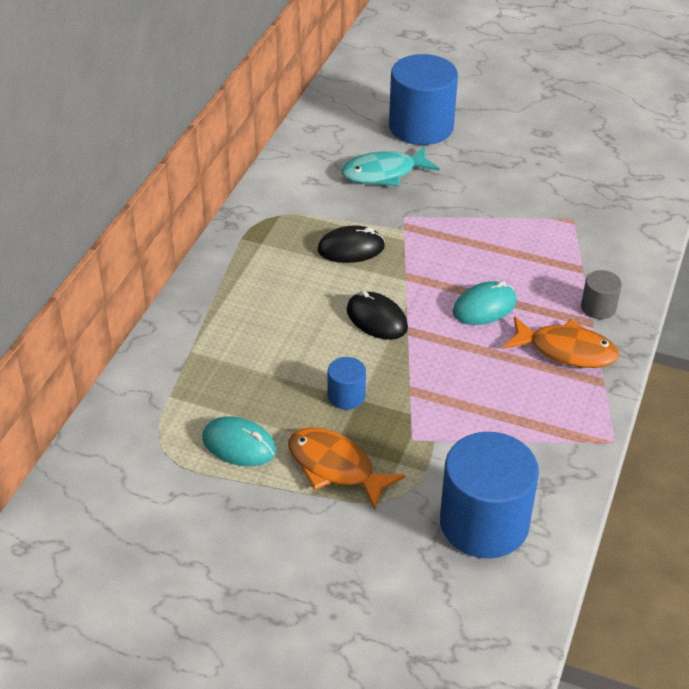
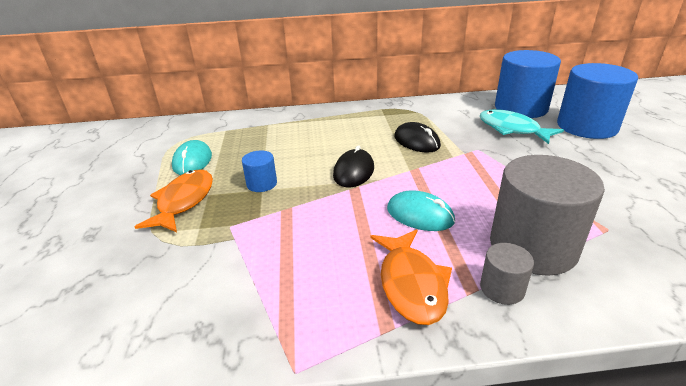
camera: 65 degrees right, 10 degrees down
blue cylinder [440,432,539,558] -> blue cylinder moved to [495,50,561,118]
none -> grey cylinder [490,155,605,276]

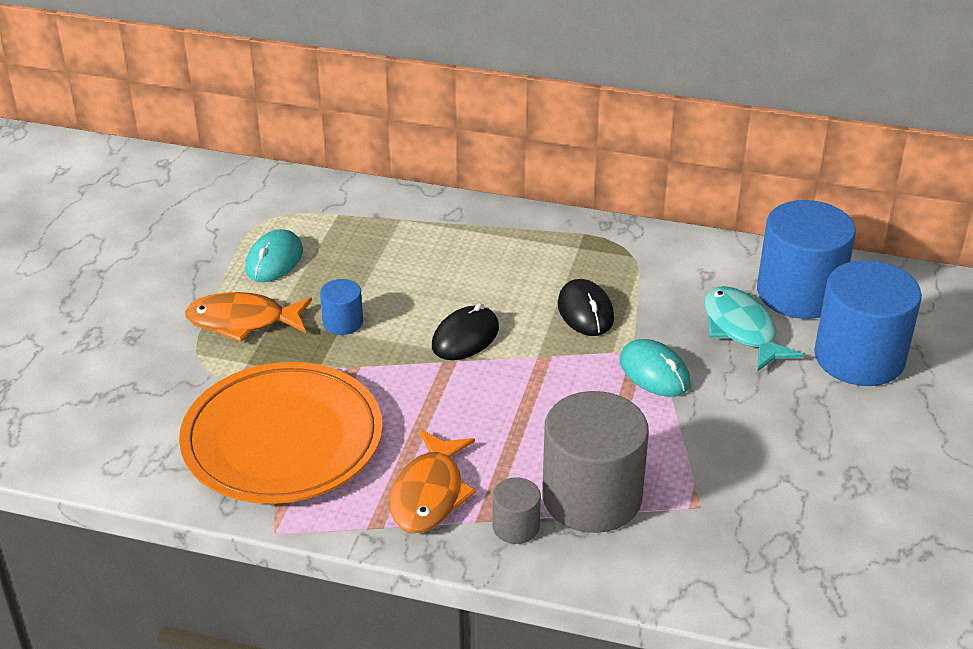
camera: 20 degrees right, 5 degrees up
orange fish [134,169,213,232] -> orange fish turned 120 degrees counterclockwise [185,292,312,342]
turquoise mouse [387,191,455,231] -> turquoise mouse moved to [620,339,690,397]
none -> orange plate [179,362,383,504]

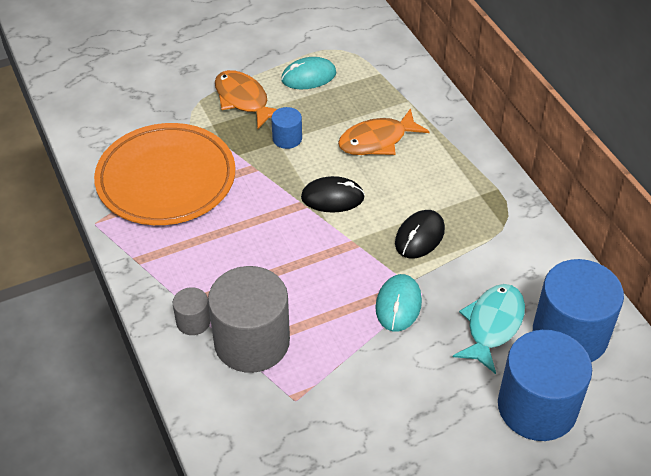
camera: 50 degrees right, 10 degrees up
orange fish [390,430,477,533] -> orange fish moved to [338,108,430,155]

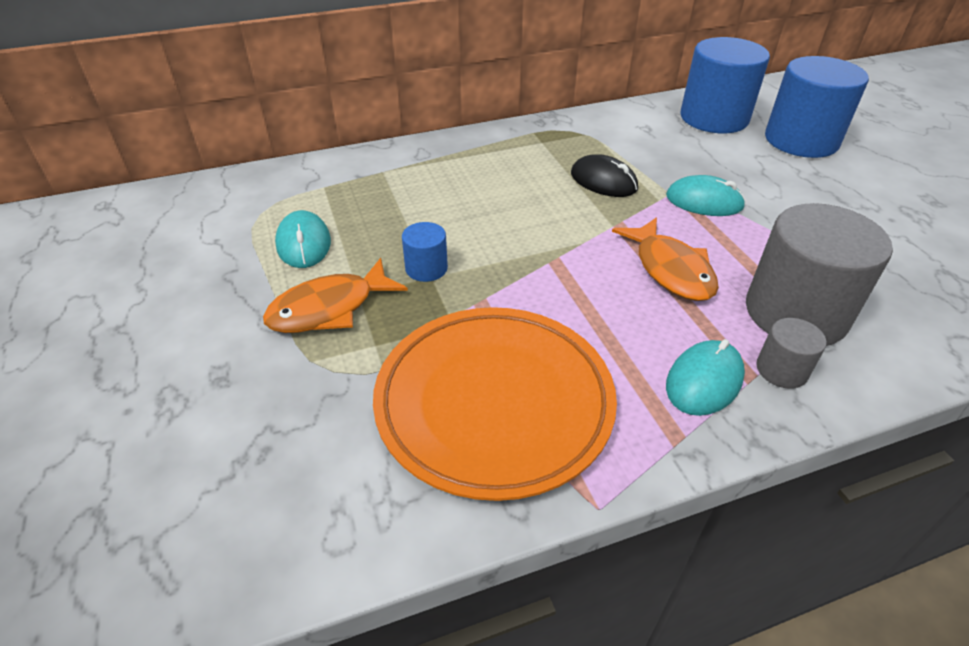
camera: 85 degrees left, 5 degrees down
black mouse [301,176,365,212] -> none
orange fish [338,108,430,155] -> orange fish moved to [612,217,719,301]
turquoise fish [453,284,525,374] -> none
none -> turquoise mouse [666,339,745,416]

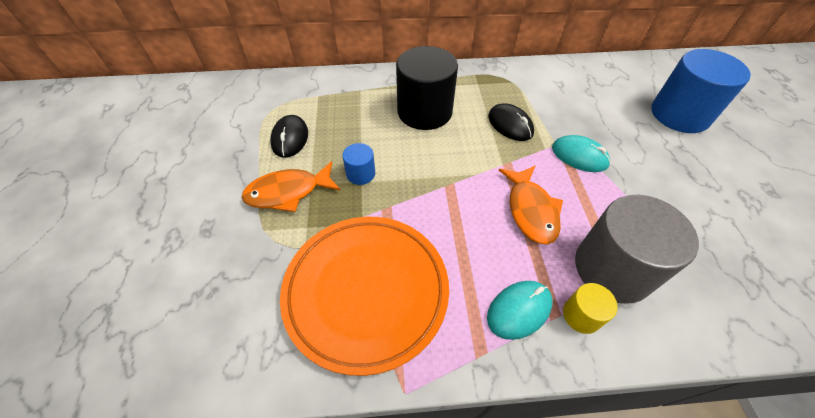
camera: 15 degrees right, 10 degrees up
turquoise mouse [275,210,331,268] -> black mouse [270,115,308,158]
blue cylinder [681,37,770,133] -> none
grey cylinder [756,318,826,389] -> yellow cylinder [563,283,618,334]
none -> black cylinder [396,46,458,130]

